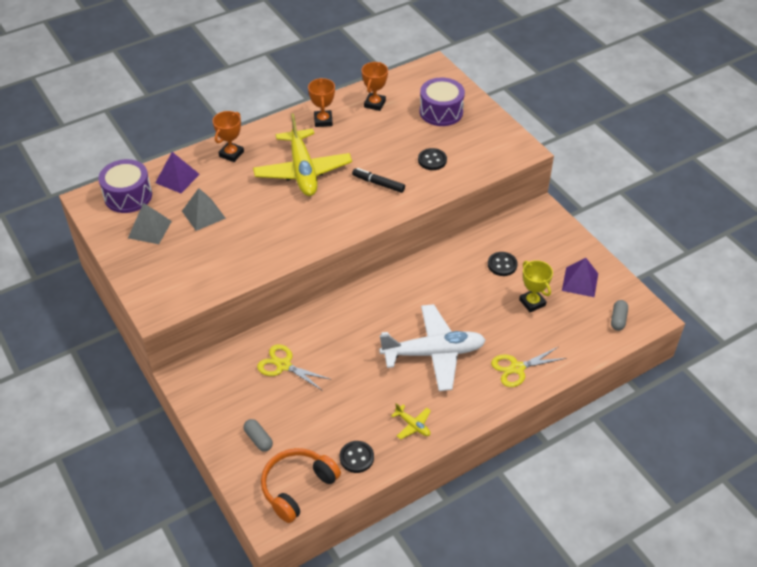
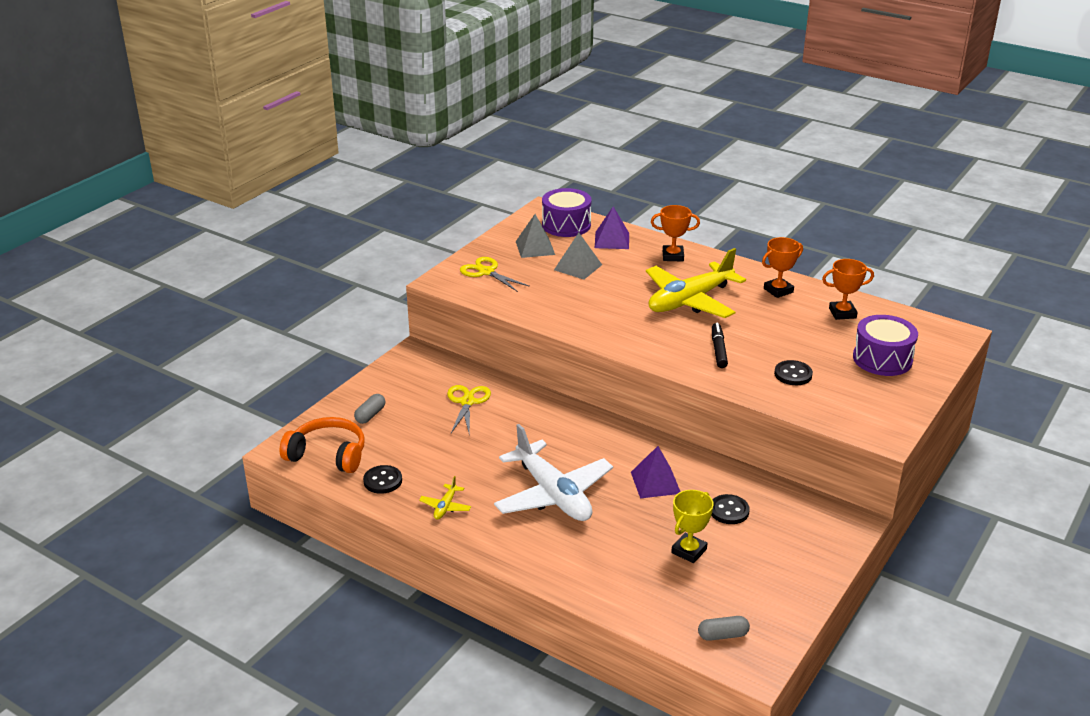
camera: 65 degrees right, 15 degrees down
yellow scissors [491,347,567,387] -> yellow scissors moved to [460,257,530,292]
purple pyramid [562,258,598,297] -> purple pyramid moved to [631,446,680,498]

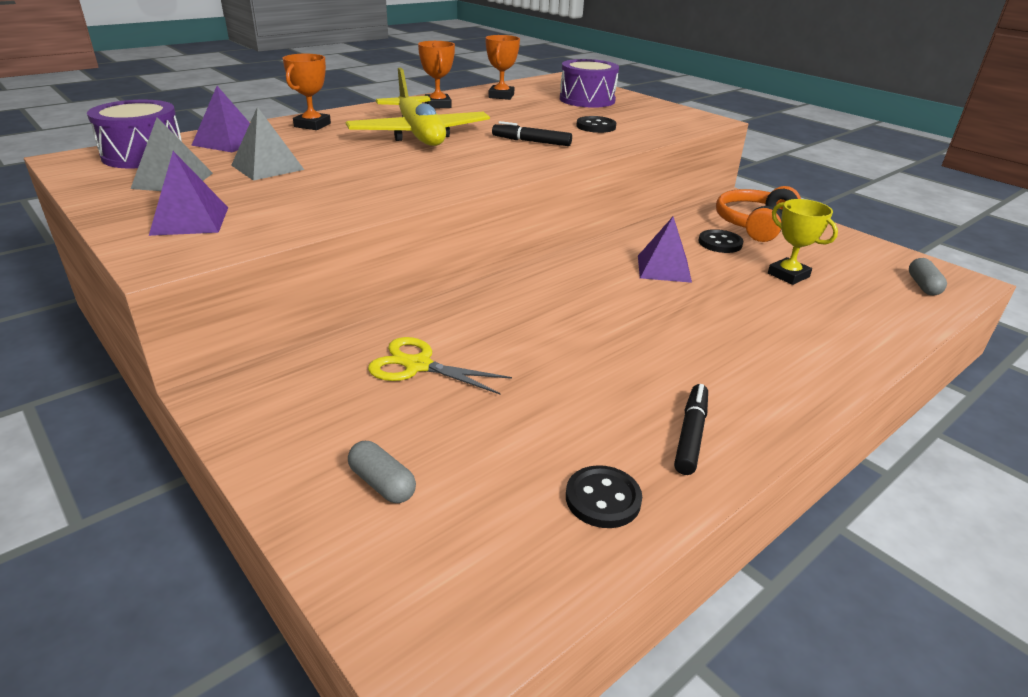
camera: 75 degrees left, 0 degrees up
orange headphones [279,417,365,473] -> orange headphones moved to [716,186,801,242]
yellow plane [419,476,471,519] -> black marker [674,384,708,475]
yellow scissors [460,257,530,292] -> purple pyramid [149,151,228,236]
white plane [494,424,613,521] -> none

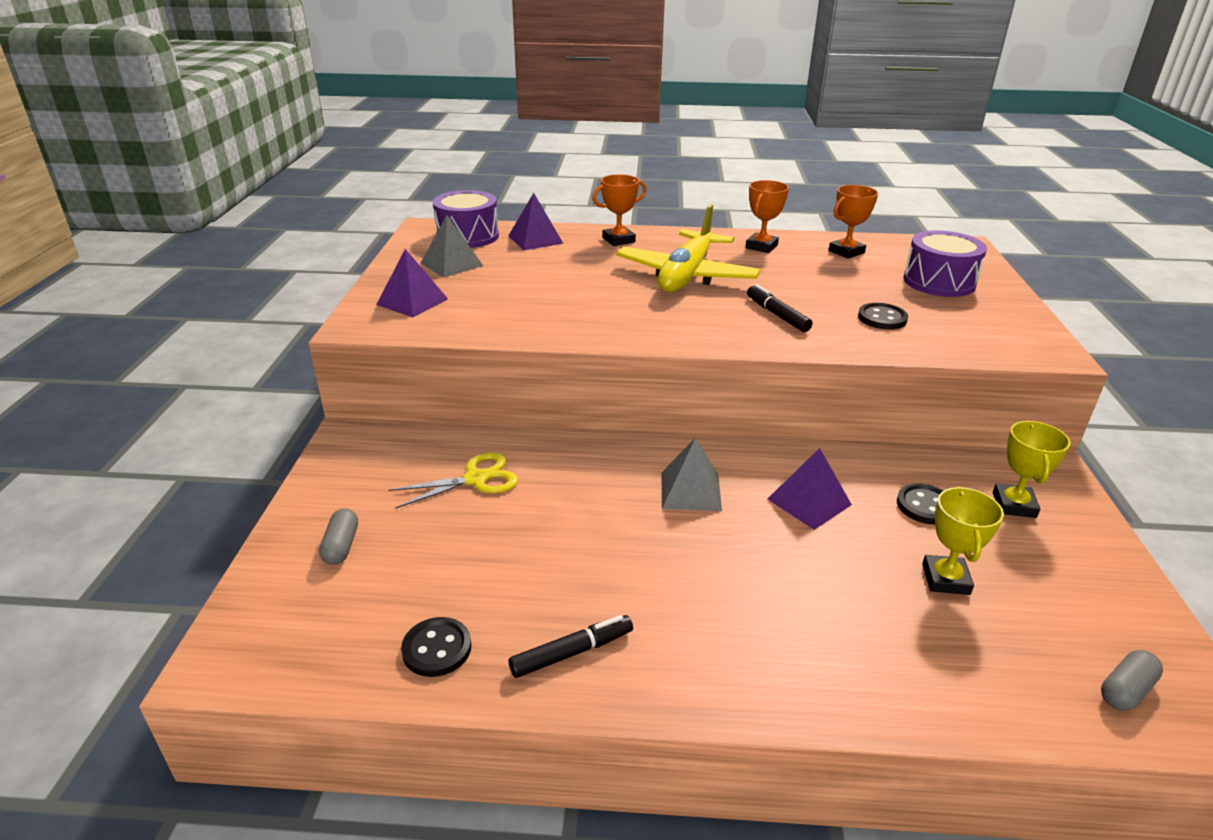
camera: 45 degrees right, 0 degrees up
grey pyramid [231,107,304,181] -> grey pyramid moved to [662,438,722,511]
yellow scissors [368,337,512,394] -> yellow scissors turned 90 degrees clockwise [388,452,519,509]
orange headphones [716,186,801,242] -> yellow trophy [993,421,1071,518]

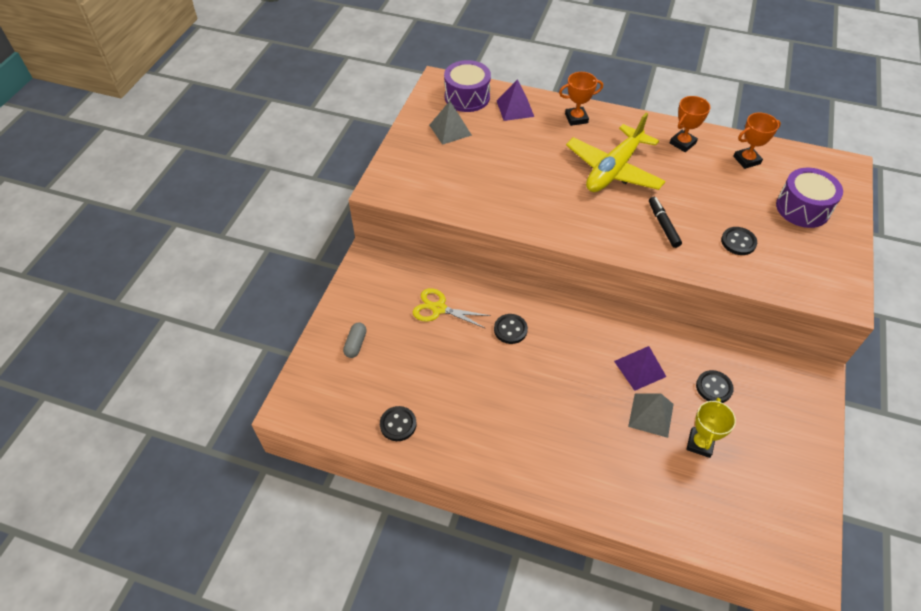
camera: 15 degrees right, 20 degrees up
purple pyramid [376,249,448,317] -> none
yellow scissors [388,452,519,509] -> yellow scissors turned 150 degrees counterclockwise [412,288,491,329]
black marker [509,615,633,678] -> none
grey pyramid [662,438,722,511] -> grey pyramid moved to [628,394,674,438]
yellow trophy [993,421,1071,518] -> none
grey capsule [1101,650,1163,711] -> none
none -> black button [494,314,528,344]

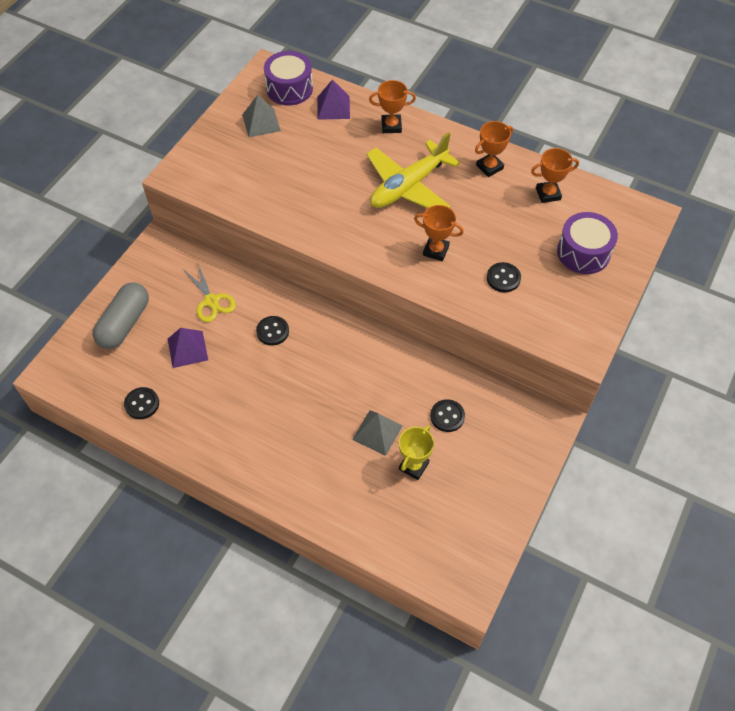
camera: 10 degrees right, 5 degrees up
grey capsule [343,322,367,358] -> grey capsule [93,282,149,349], size x2.03
yellow scissors [412,288,491,329] -> yellow scissors turned 150 degrees counterclockwise [183,264,236,322]
purple pyramid [614,346,666,391] -> purple pyramid moved to [168,328,208,368]
black marker [649,197,682,248] -> orange trophy [414,205,464,261]

